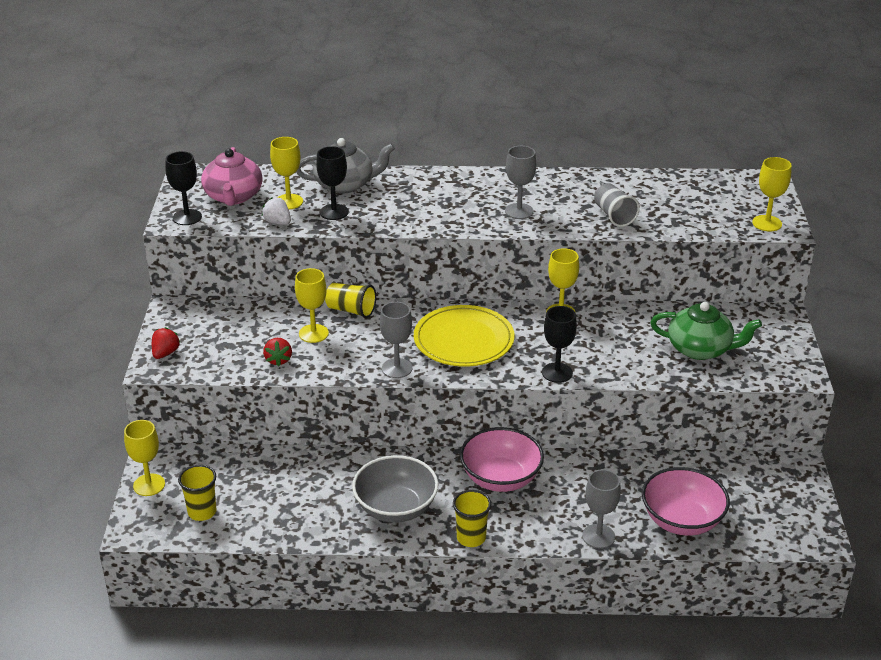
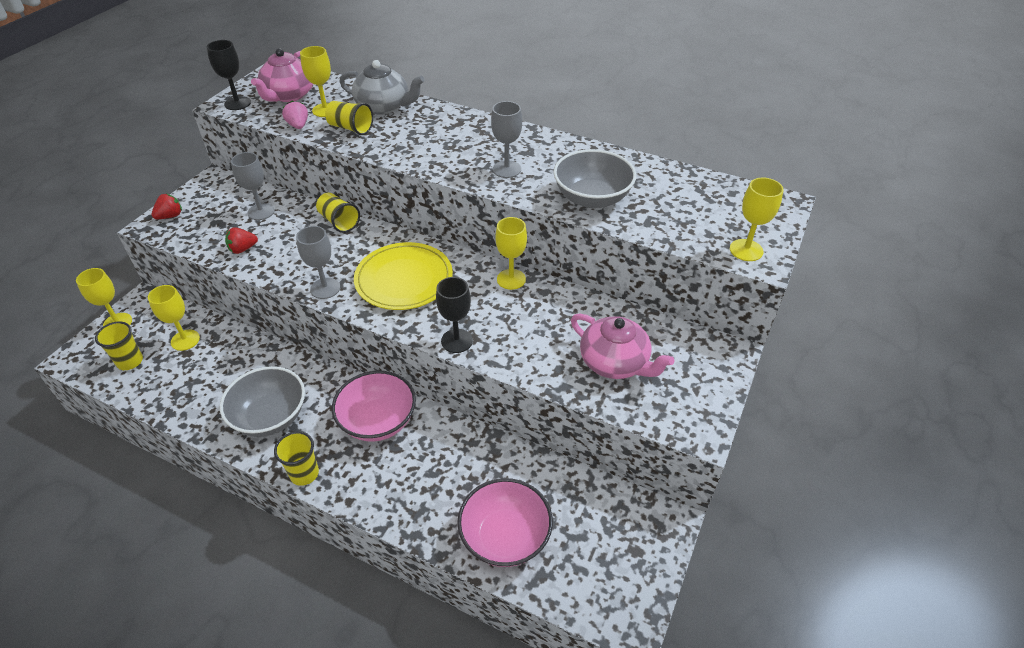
camera: 25 degrees right, 10 degrees up
white strawberry [262,197,291,225] -> pink strawberry [282,101,308,129]
red strawberry [263,338,292,366] -> red strawberry turned 45 degrees clockwise [225,227,258,254]
yellow goblet [295,268,329,343] -> yellow goblet moved to [148,285,200,351]
black goblet [316,146,349,220] -> yellow cup [325,101,373,135]
grey goblet [582,469,621,549] -> grey goblet moved to [231,152,275,220]
grey cup [594,183,640,227] -> grey bowl [553,149,636,208]
green teapot [650,302,762,360] -> pink teapot [571,313,674,379]

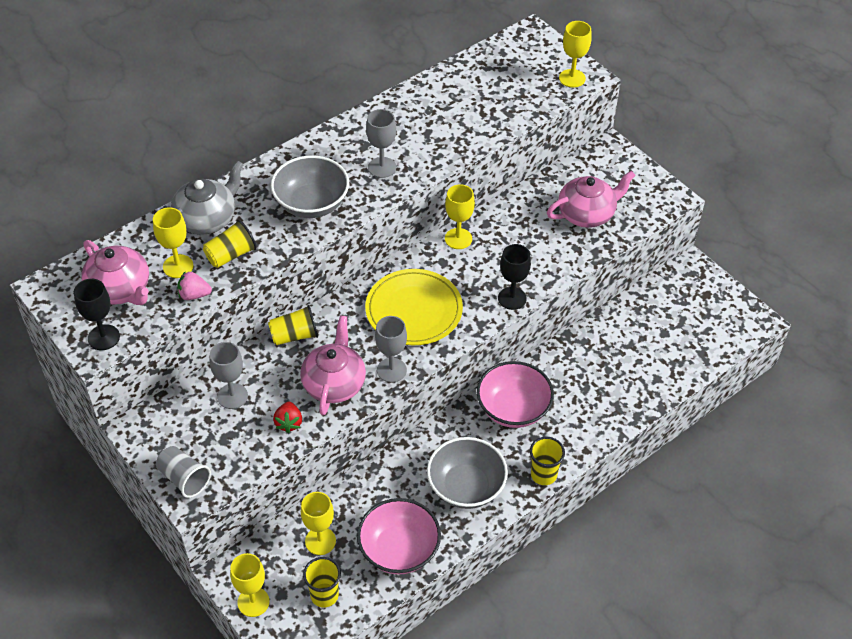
camera: 65 degrees left, 5 degrees up
red strawberry [152,193,182,219] -> grey cup [156,446,211,498]
pink bowl [457,478,553,567] -> pink bowl moved to [357,498,441,575]
grey bowl [553,149,636,208] -> grey bowl moved to [271,156,349,218]
none -> pink teapot [300,316,366,415]

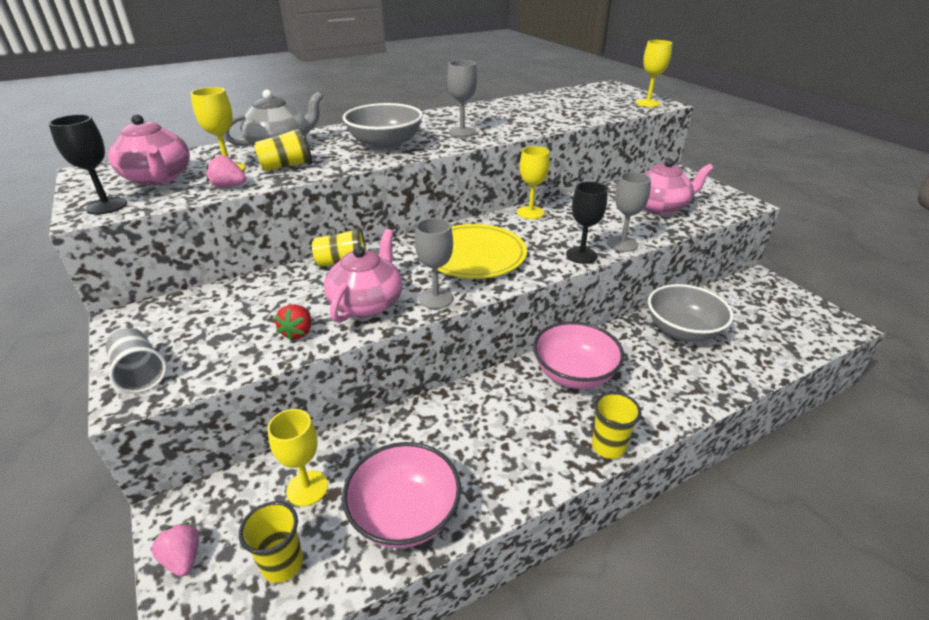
camera: 10 degrees right, 15 degrees down
grey goblet [210,342,248,409] -> grey goblet moved to [607,172,651,252]
yellow goblet [230,553,270,617] -> pink strawberry [151,522,199,577]
grey bowl [427,437,508,509] -> grey bowl moved to [648,284,734,342]

